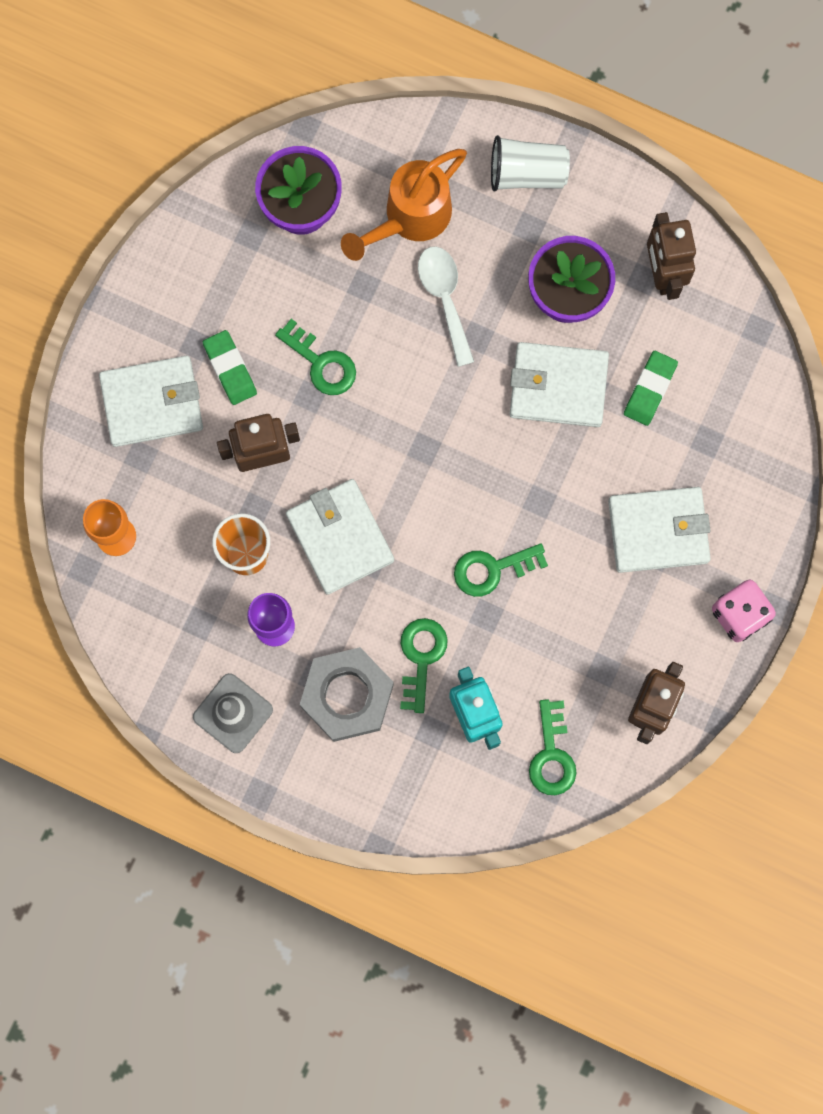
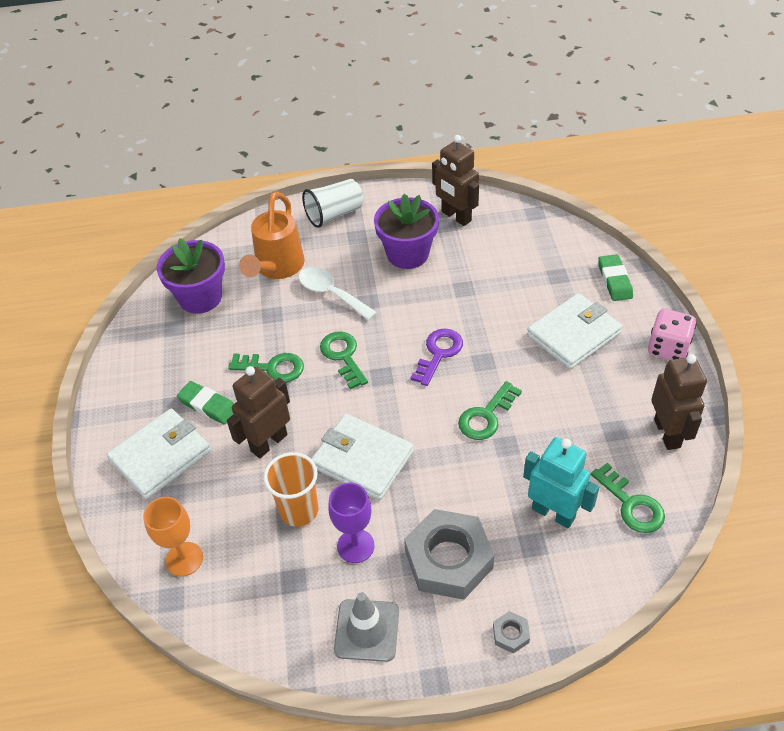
camera: 30 degrees left, 30 degrees down
green key [400,618,448,713] -> green key moved to [320,332,368,389]
white wallet [510,342,609,427] -> none
green eraser [624,351,678,426] -> green eraser moved to [598,254,633,301]
none -> purple key [410,329,463,386]
none -> grey nut [493,611,530,654]

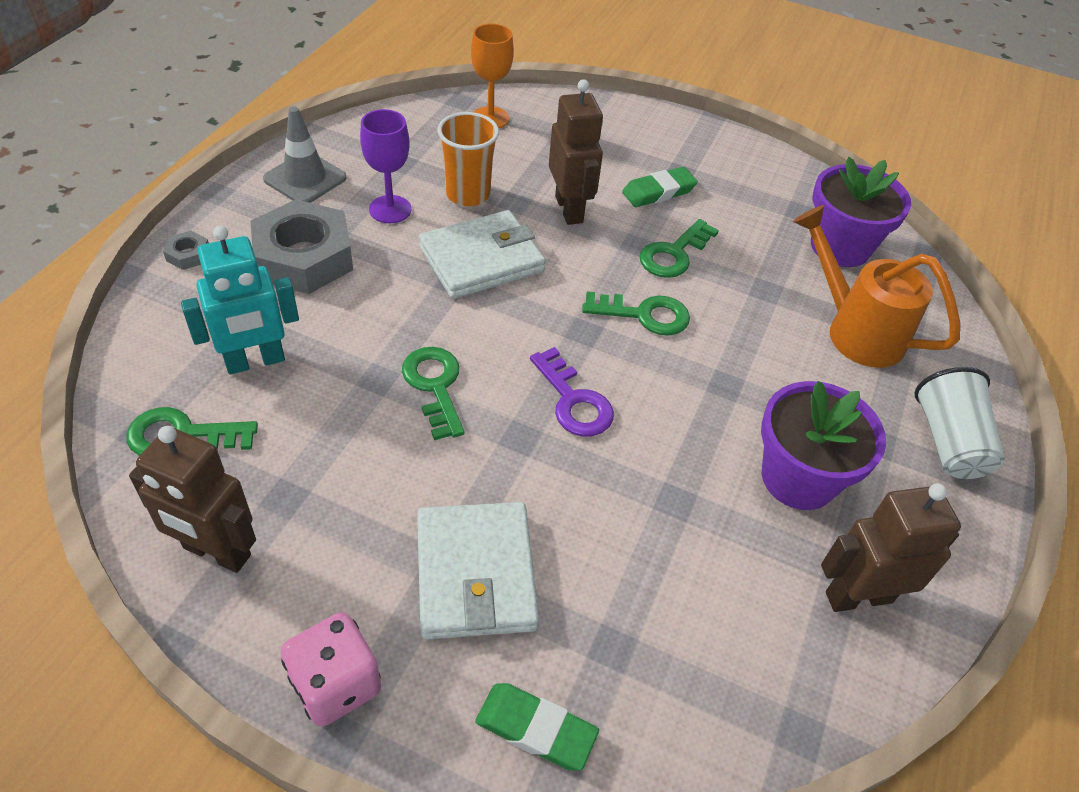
camera: 115 degrees right, 0 degrees up
white wallet [107,409,211,499] -> none
white spoon [298,267,377,321] -> none

